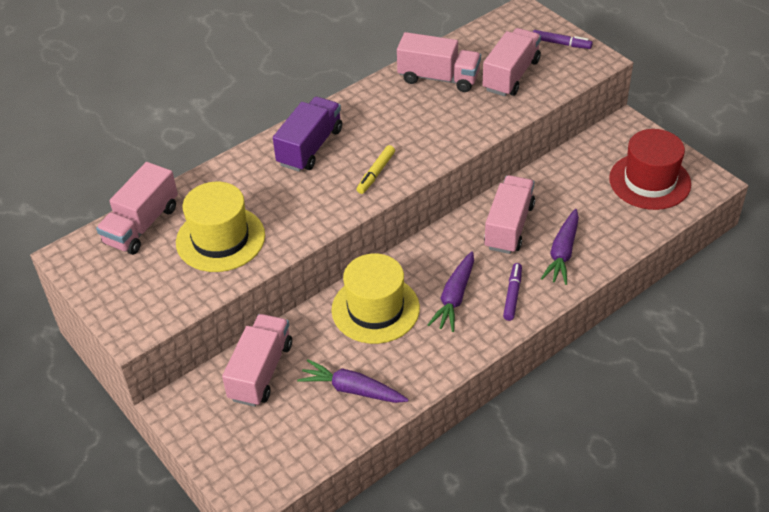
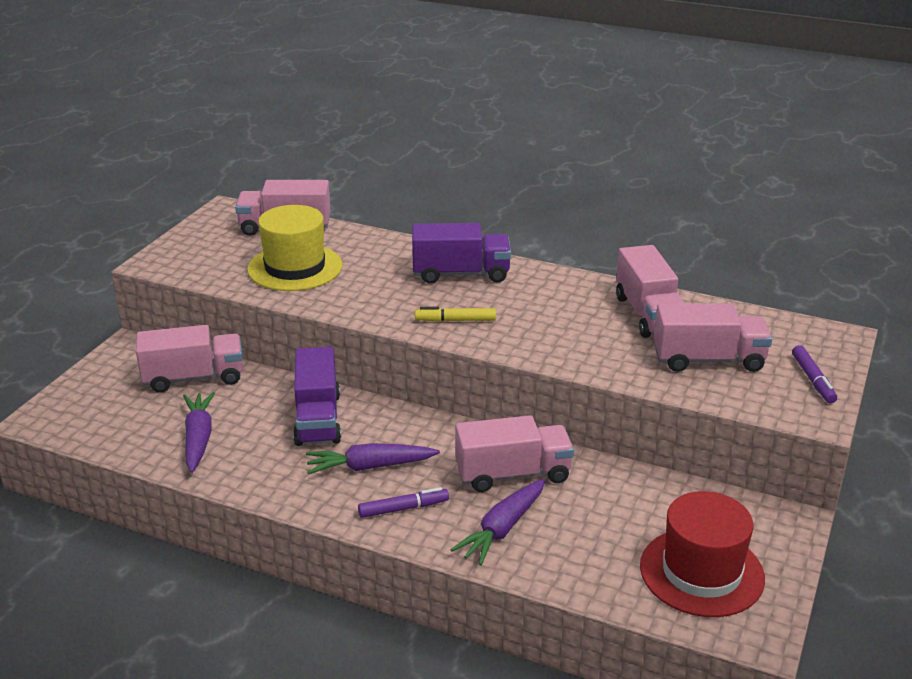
camera: 60 degrees right, 15 degrees down
yellow hat [331,254,420,344] -> purple truck [293,347,341,446]
purple carrot [541,209,579,285] -> purple carrot turned 45 degrees counterclockwise [450,479,545,565]

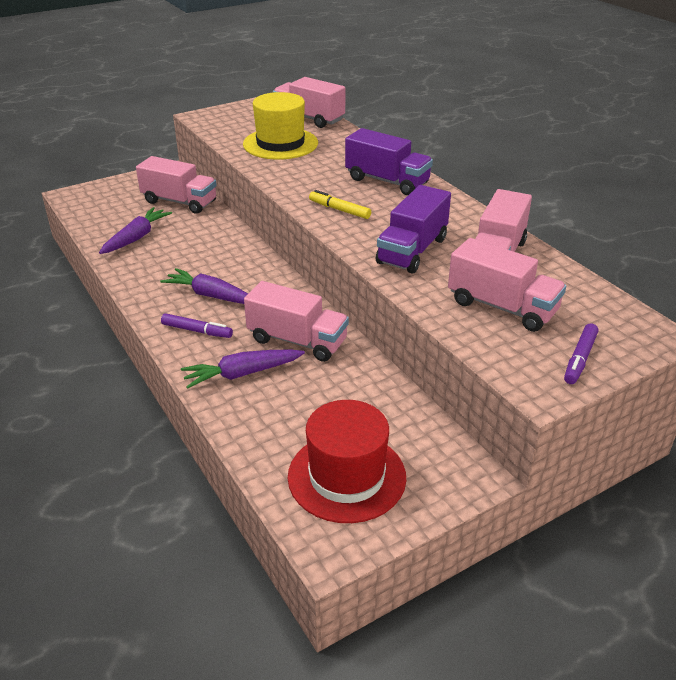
camera: 35 degrees right, 5 degrees up
purple truck [293,347,341,446] -> purple truck moved to [376,185,451,274]

